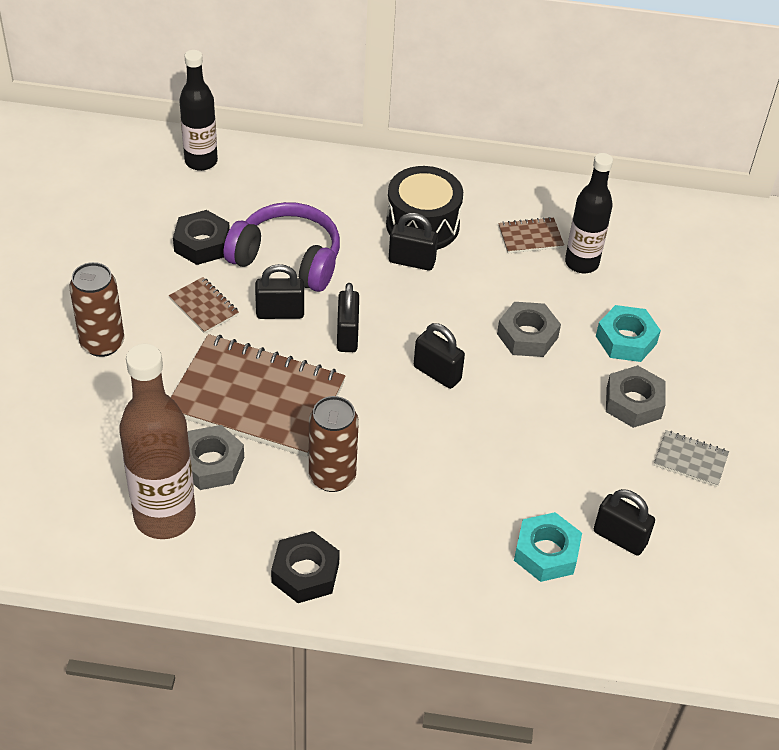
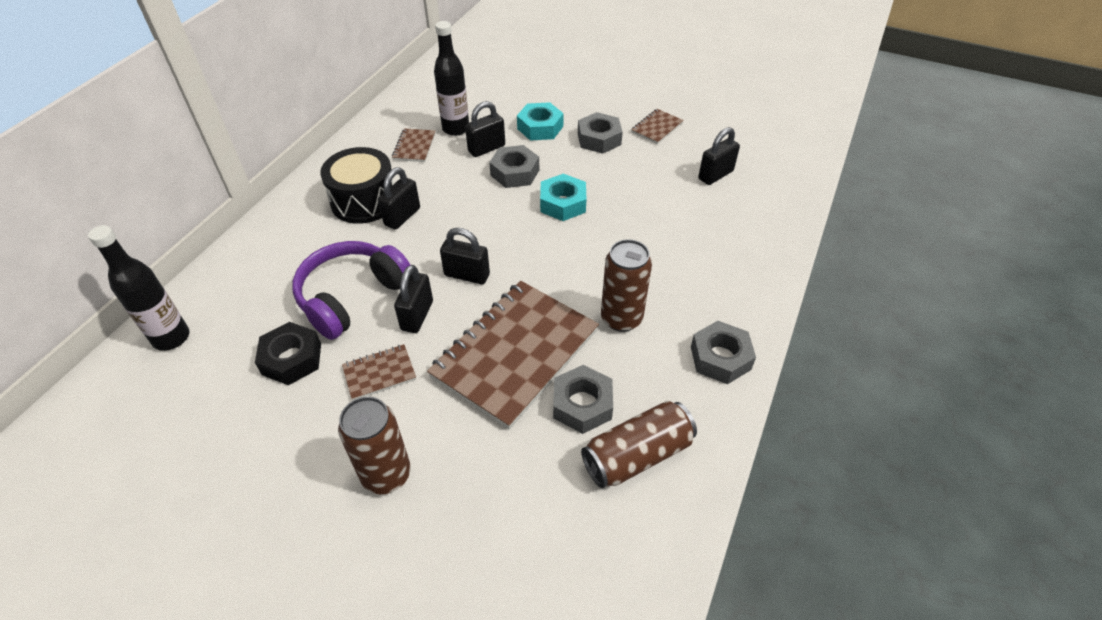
camera: 70 degrees left, 0 degrees up
brown bottle [119,344,196,539] -> brown can [581,401,697,488]
black nut [271,531,340,603] -> grey nut [691,321,756,384]
black padlock [414,323,465,389] -> black padlock moved to [465,101,505,157]
turquoise nut [514,512,582,582] -> turquoise nut moved to [540,174,586,221]
grey notebook [654,430,729,487] -> brown notebook [631,109,684,144]

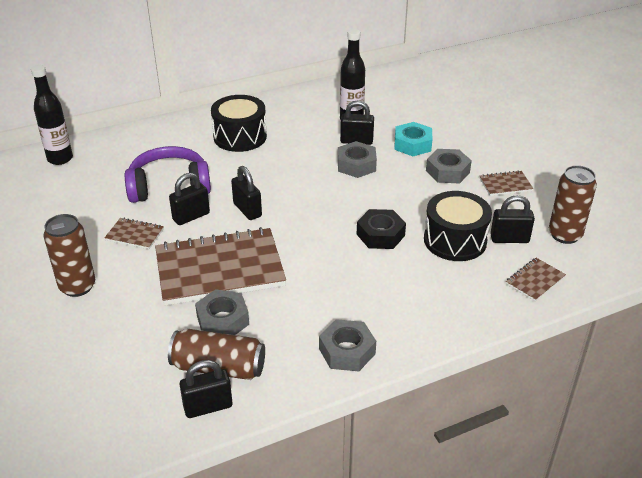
camera: 40 degrees right, 10 degrees down
black nut [255,322,321,385] -> black nut moved to [357,209,406,249]
black padlock [378,167,420,230] -> black padlock moved to [179,360,232,418]
brown notebook [392,128,436,162] -> brown notebook moved to [506,258,566,302]
turquoise nut [540,174,586,221] -> none
brown can [601,239,652,332] -> brown can moved to [549,165,597,244]
none -> black drum [424,191,492,261]

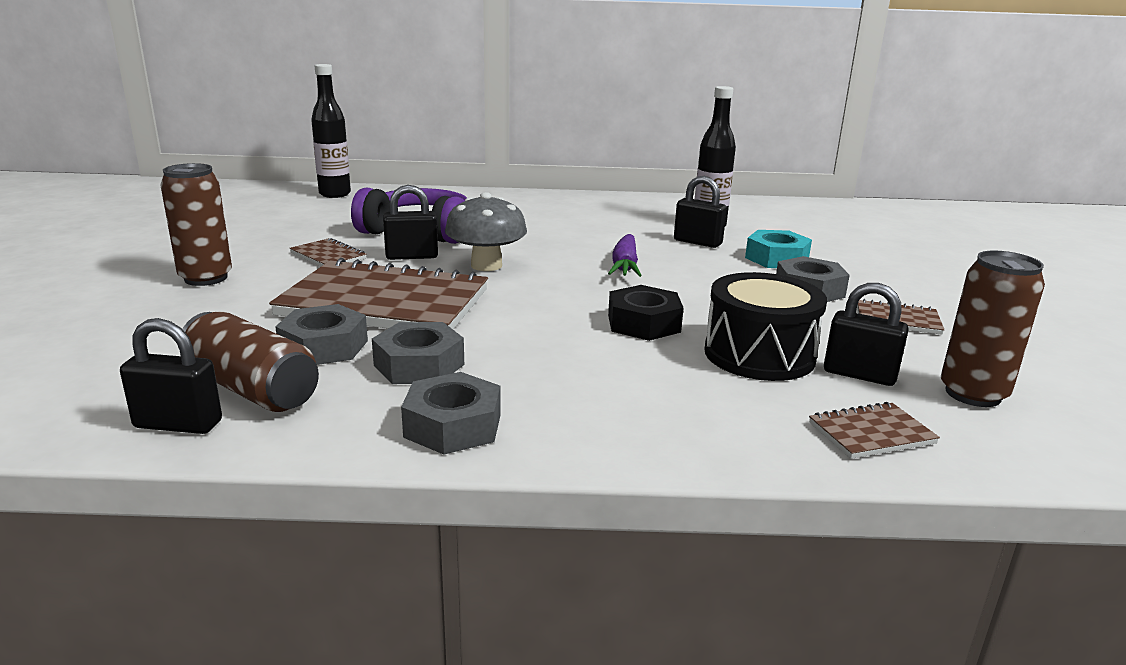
camera: 25 degrees right, 15 degrees down
black drum [211,95,267,152] -> none
black padlock [231,166,262,220] -> grey mushroom [445,192,527,271]
grey nut [338,141,377,178] -> grey nut moved to [372,322,464,384]
none -> purple carrot [608,234,642,277]

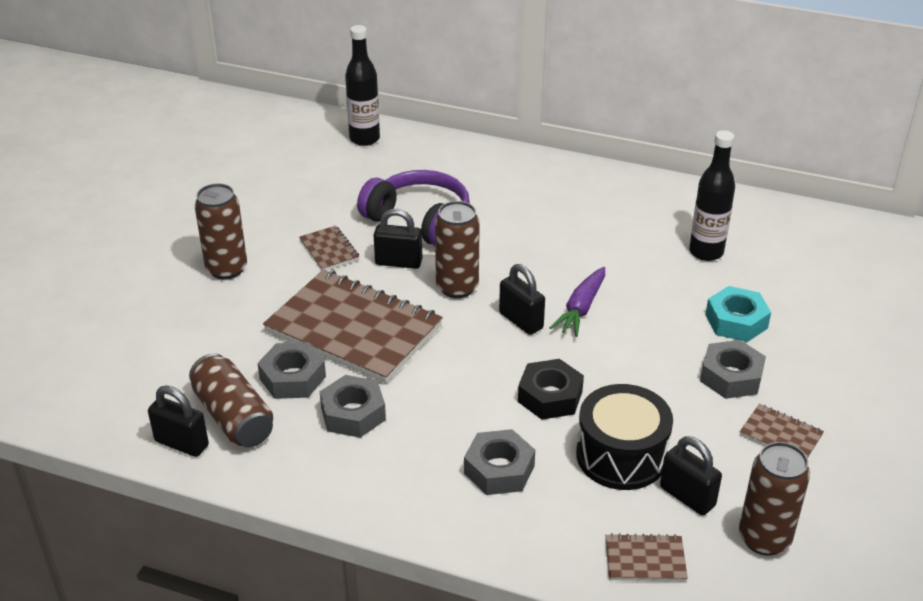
camera: 20 degrees right, 15 degrees up
grey nut [401,372,501,454] -> grey nut moved to [464,429,535,495]
grey mushroom [445,192,527,271] -> brown can [435,201,480,298]
black padlock [674,176,727,248] -> black padlock moved to [499,264,545,335]

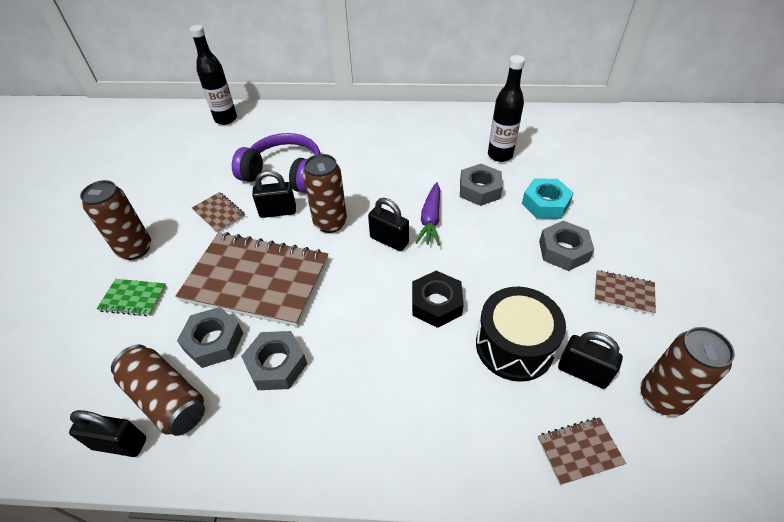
camera: 15 degrees left, 10 degrees up
grey nut [464,429,535,495] -> grey nut moved to [460,164,503,206]
none -> green notebook [97,279,166,317]

